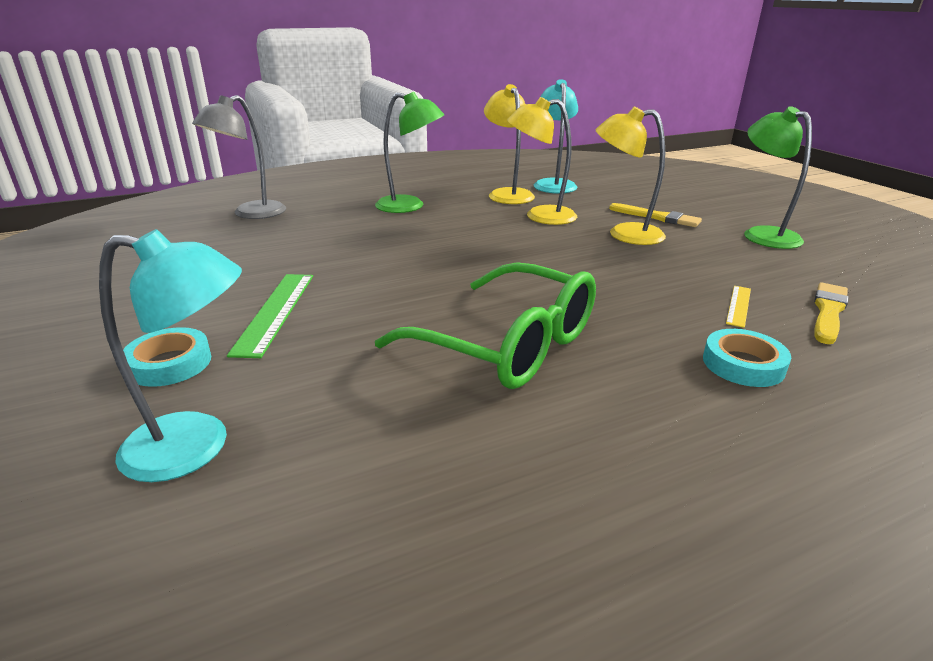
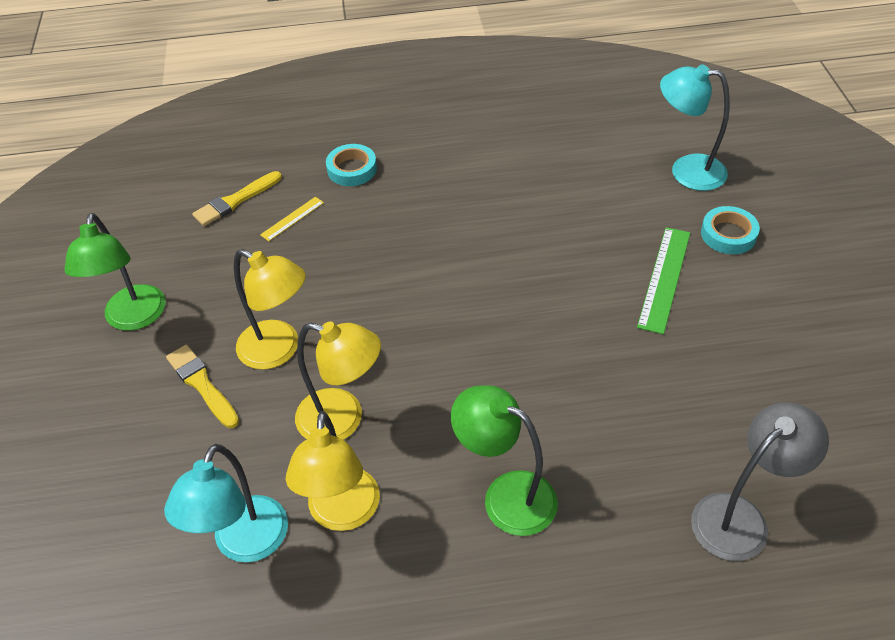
camera: 160 degrees left, 20 degrees up
green glasses [375,262,596,389] -> none

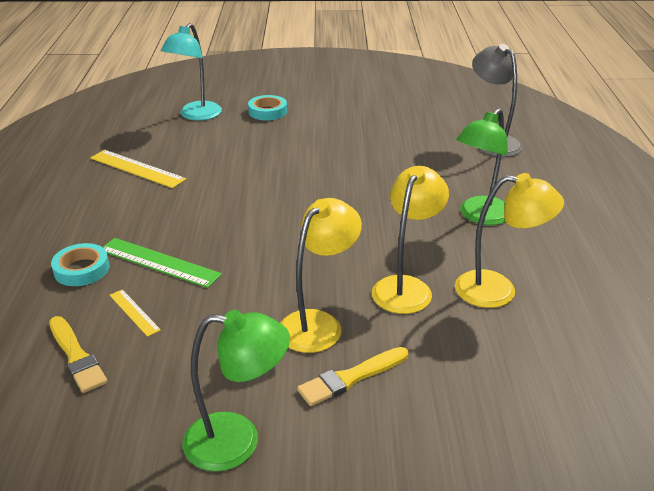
camera: 85 degrees left, 15 degrees down
turquoise lamp [164,444,288,562] -> none
green ruler [637,227,690,334] -> green ruler moved to [103,238,222,288]
none -> yellow ruler [90,150,186,188]

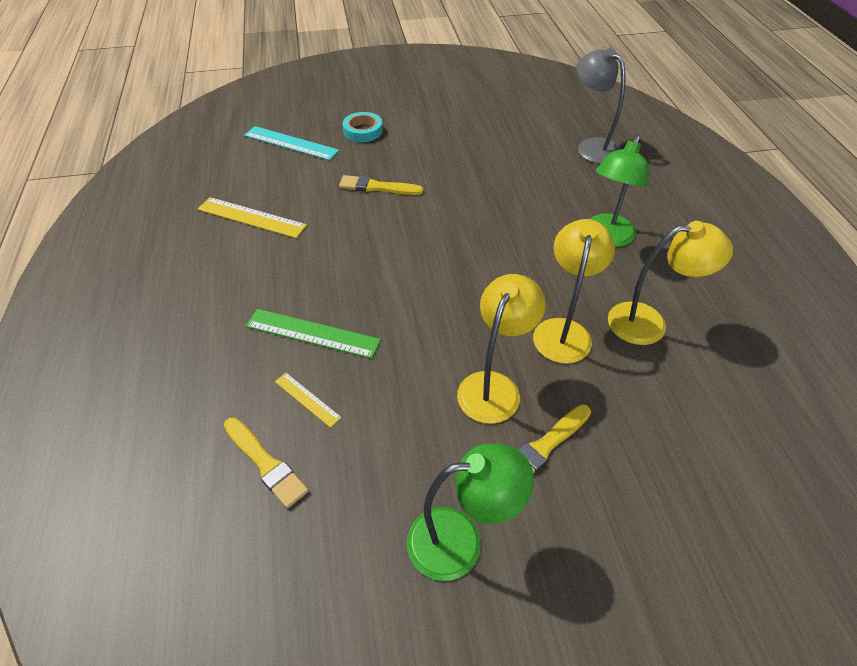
camera: 10 degrees left, 15 degrees up
turquoise tape [51,243,109,286] -> none
turquoise lamp [160,23,222,120] -> turquoise ruler [244,126,339,160]
none -> yellow brush [339,175,423,195]

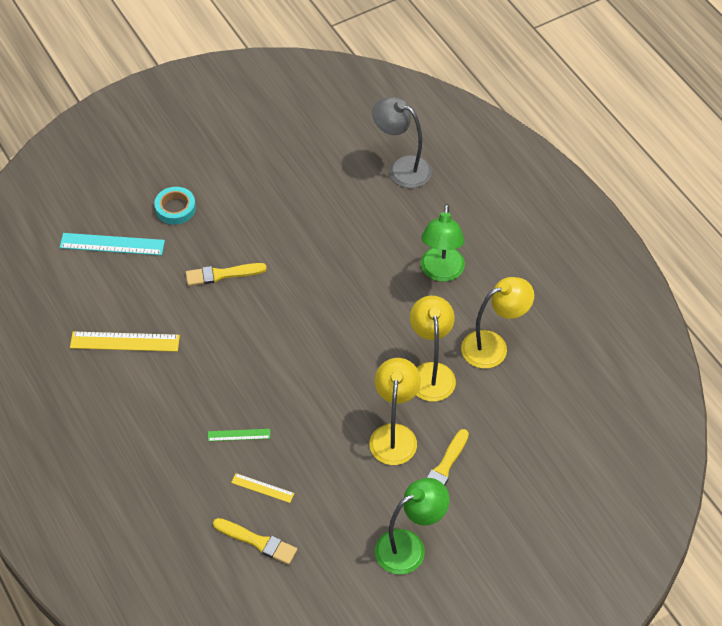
camera: 20 degrees left, 5 degrees up
green ruler [246,309,381,359] -> green ruler [208,429,270,441], size x0.56

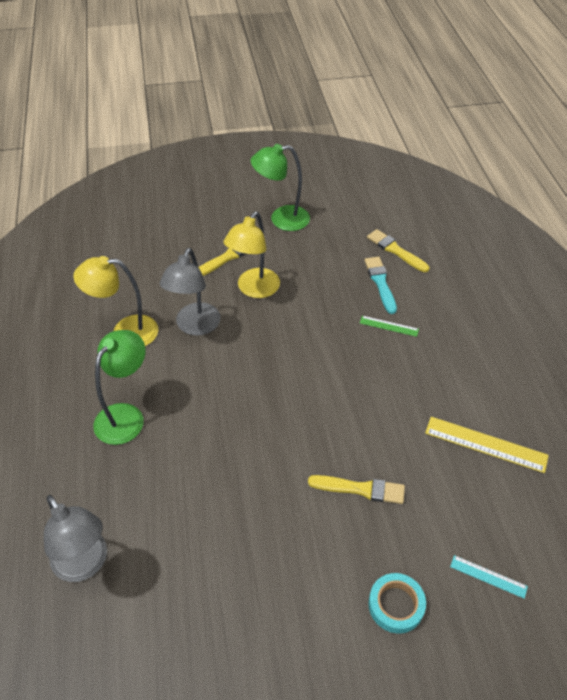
camera: 160 degrees left, 5 degrees down
turquoise ruler [59,233,165,255] -> turquoise ruler [450,555,528,599], size x0.56
yellow ruler [231,473,294,503] -> turquoise brush [364,257,397,314]
yellow lamp [410,296,456,402] -> grey lamp [160,248,221,336]

